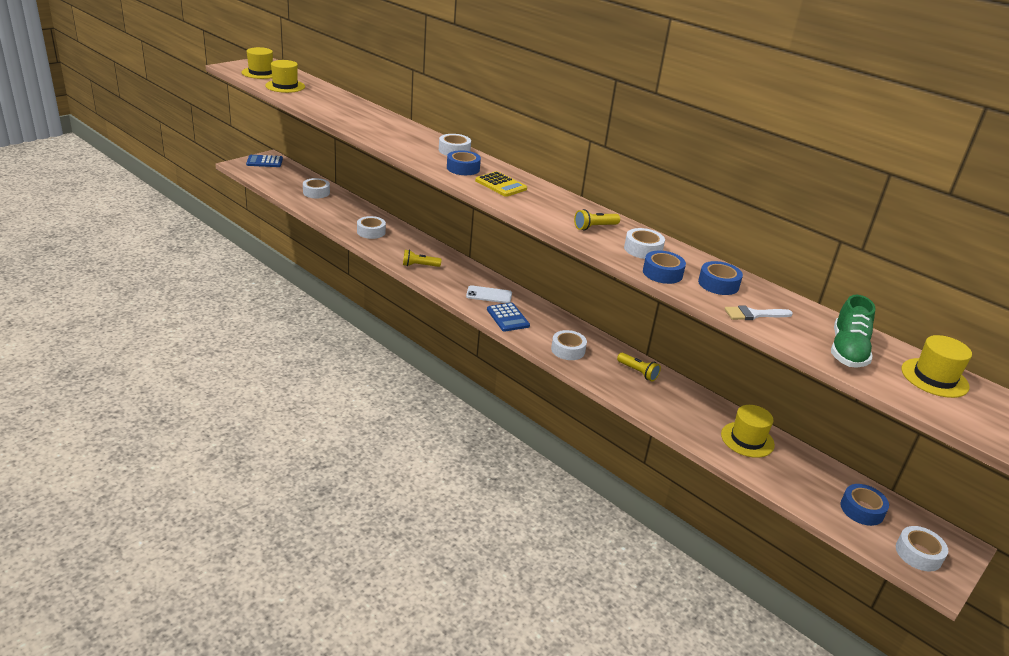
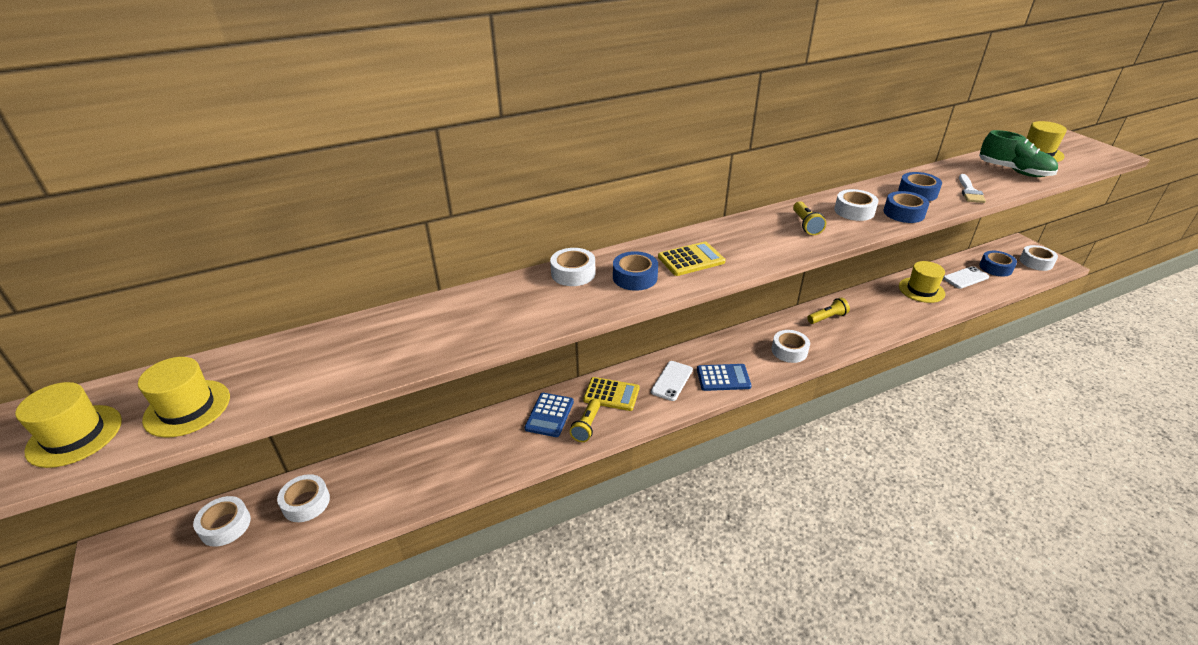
camera: 65 degrees left, 5 degrees up
blue calculator [246,155,283,167] -> blue calculator moved to [524,393,574,437]
white tape [357,216,386,239] -> white tape moved to [193,496,251,547]
none -> yellow calculator [583,377,639,411]
none -> white phone [943,266,989,289]

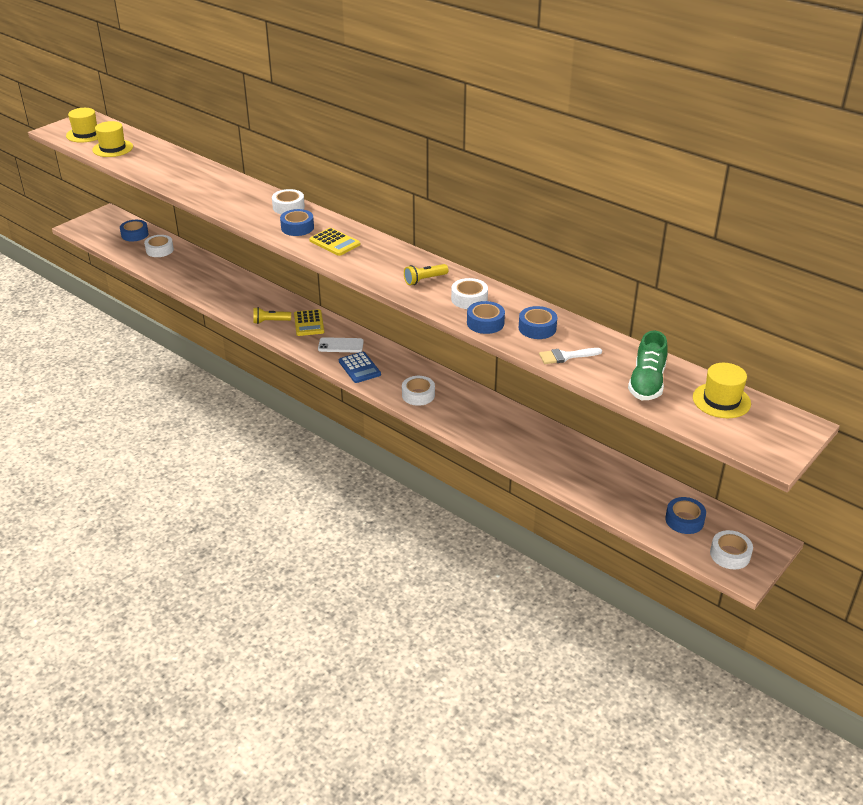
camera: 65 degrees right, 0 degrees up
white tape [193,496,251,547] -> blue tape [120,220,149,241]
blue calculator [524,393,574,437] -> none
yellow flashlight [807,297,850,324] -> none
yellow hat [899,261,945,303] -> none
white phone [943,266,989,289] -> none

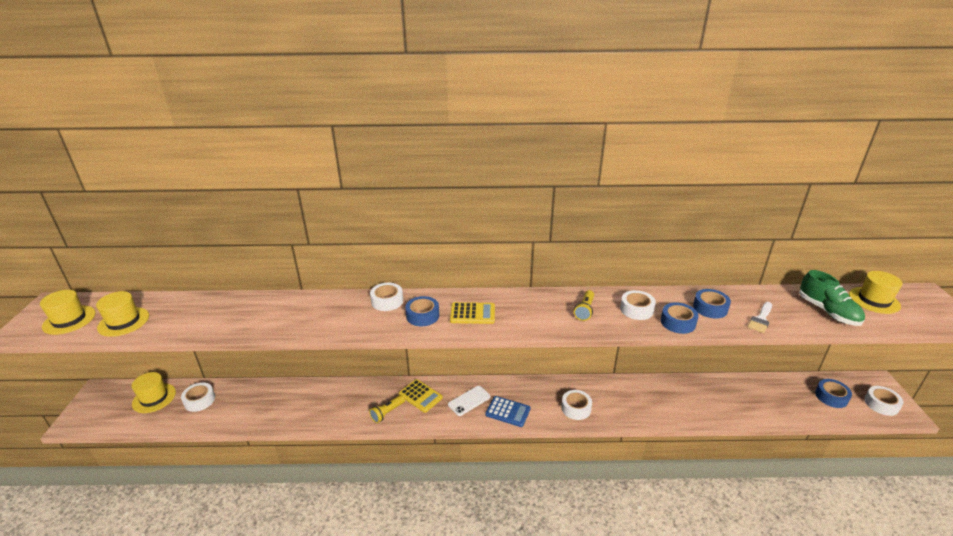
camera: 40 degrees left, 5 degrees down
blue tape [120,220,149,241] -> yellow hat [132,372,176,413]

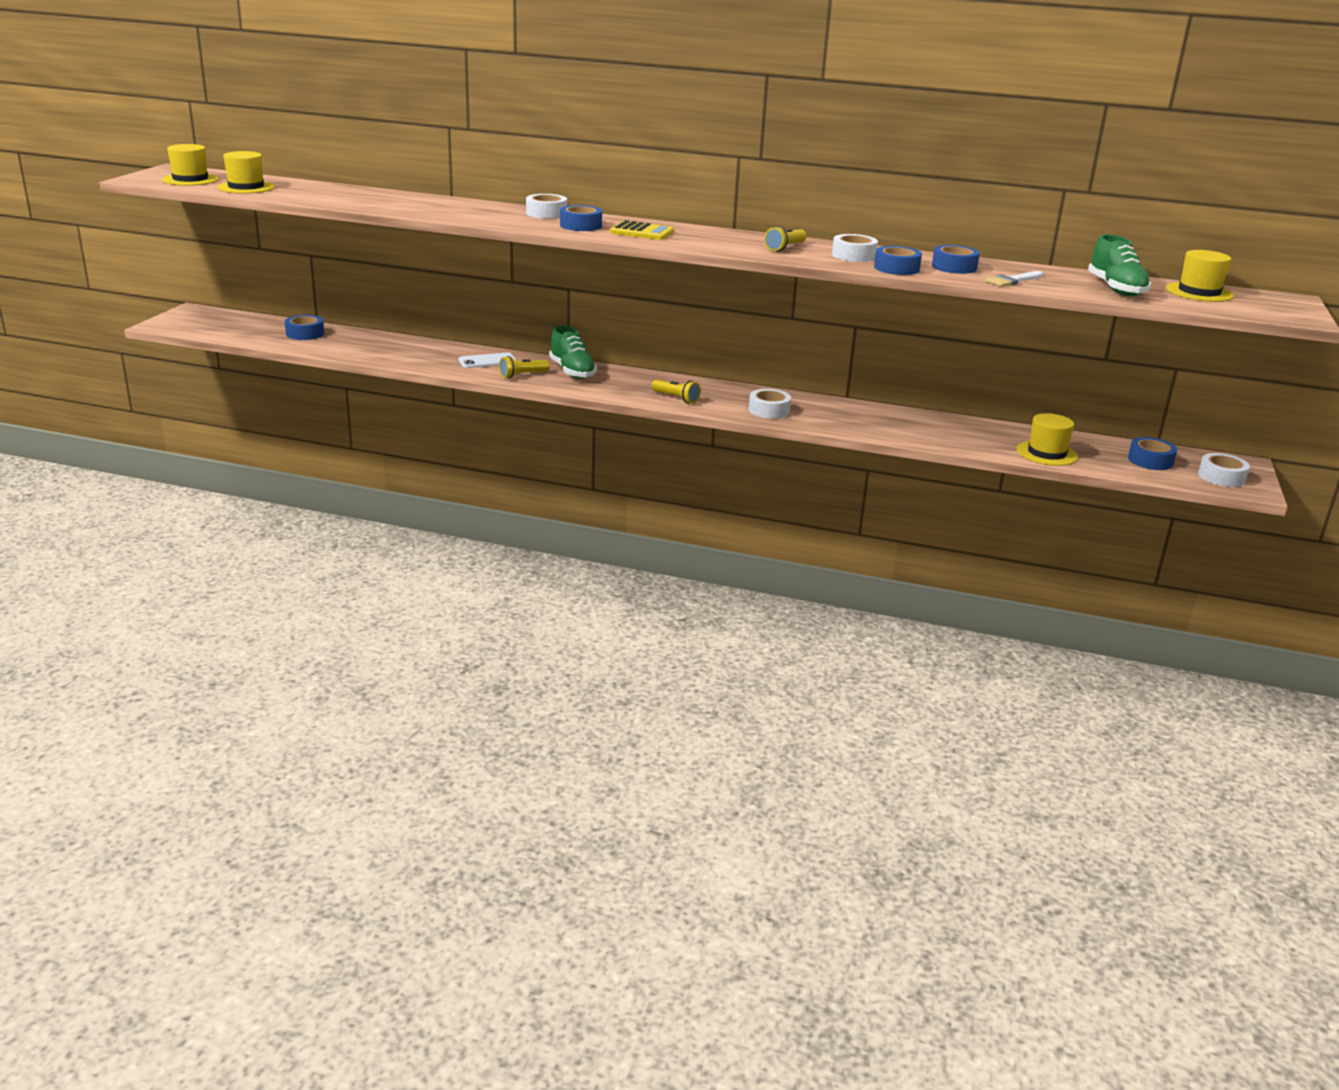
camera: 15 degrees right, 5 degrees down
yellow hat [132,372,176,413] -> yellow hat moved to [1016,413,1078,466]
white tape [181,382,215,412] -> blue tape [285,315,324,340]
yellow calculator [399,379,443,413] -> green shoe [549,325,597,379]
white phone [448,386,491,416] -> white phone moved to [459,352,517,368]
blue calculator [485,396,531,427] -> yellow flashlight [652,379,701,404]

